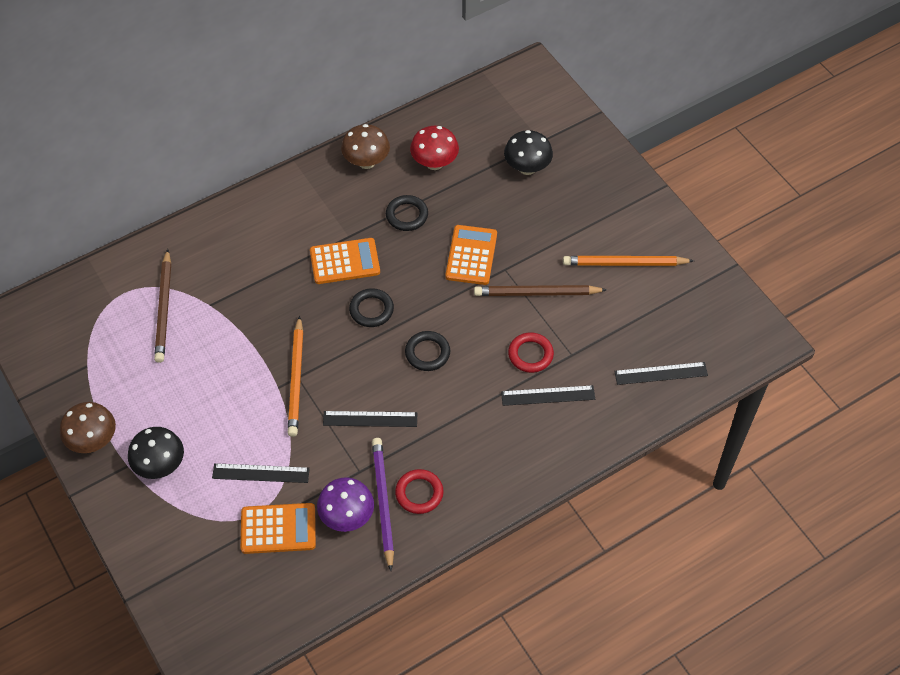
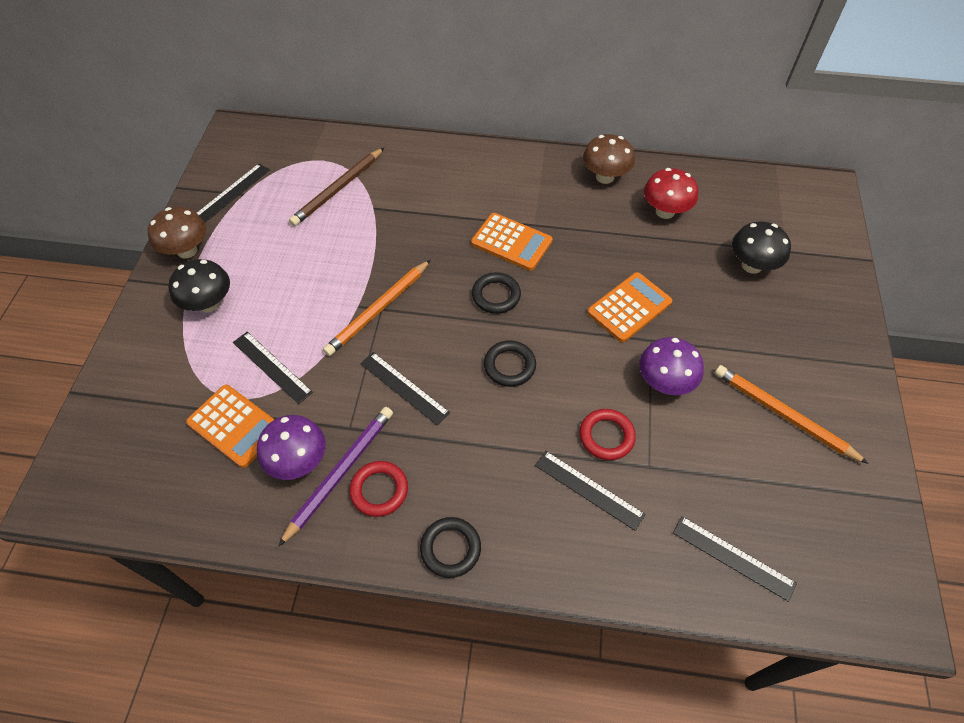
camera: 40 degrees right, 0 degrees up
black ring [386,195,428,231] -> black ring moved to [420,517,481,578]
brown pencil [474,285,607,296] -> purple mushroom [639,337,704,395]
none -> black ruler [197,164,270,222]

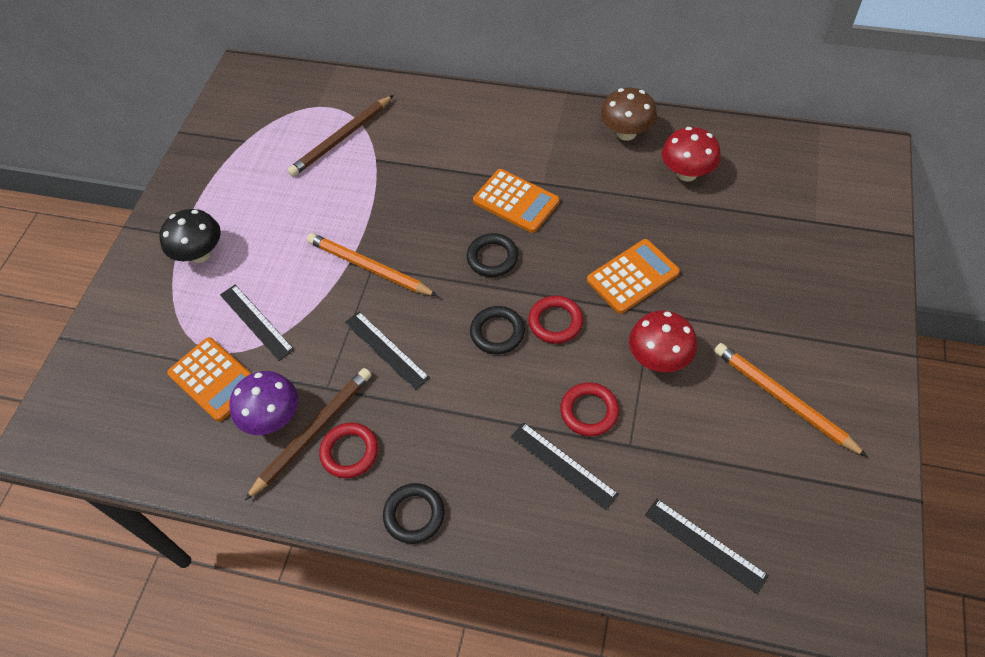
camera: 10 degrees right, 0 degrees up
brown mushroom [148,207,206,258] -> none
black ruler [197,164,270,222] -> none
purple pencil [278,407,393,547] -> brown pencil [244,368,372,501]
orange pencil [323,260,430,356] -> orange pencil turned 75 degrees clockwise [307,233,438,296]
purple mushroom [639,337,704,395] -> red mushroom [629,310,697,372]
black mushroom [732,221,791,274] -> none
none -> red ring [528,296,583,344]

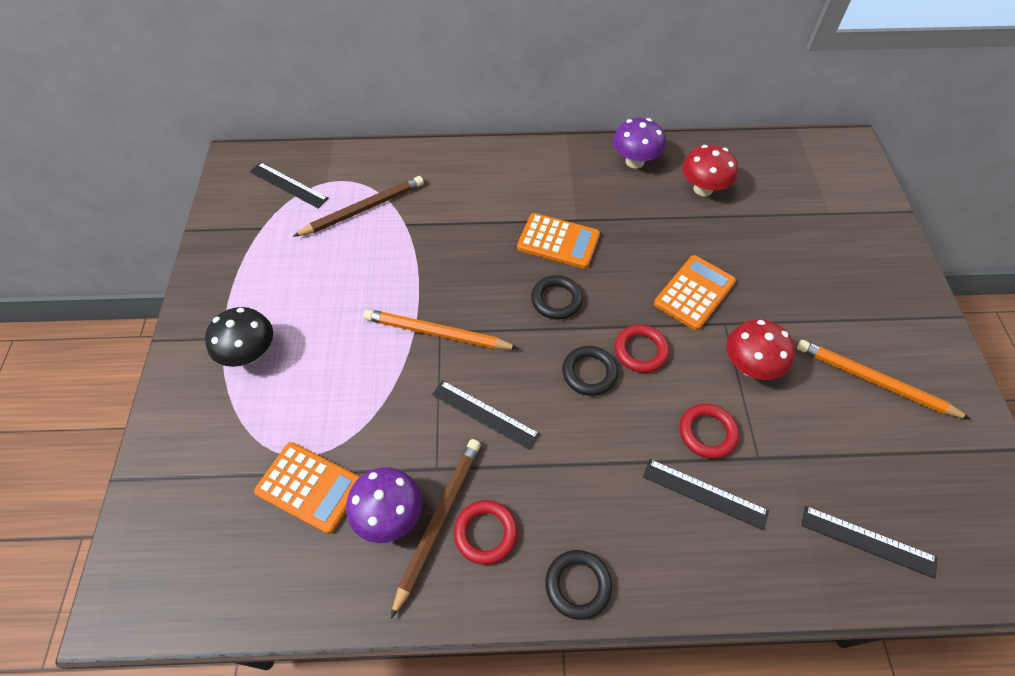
camera: 20 degrees left, 0 degrees up
black ruler [220,285,294,361] -> black ruler moved to [250,162,329,208]
brown pencil [287,95,393,177] -> brown pencil turned 150 degrees counterclockwise [293,176,424,237]
brown mushroom [601,88,657,141] -> purple mushroom [613,118,666,168]

